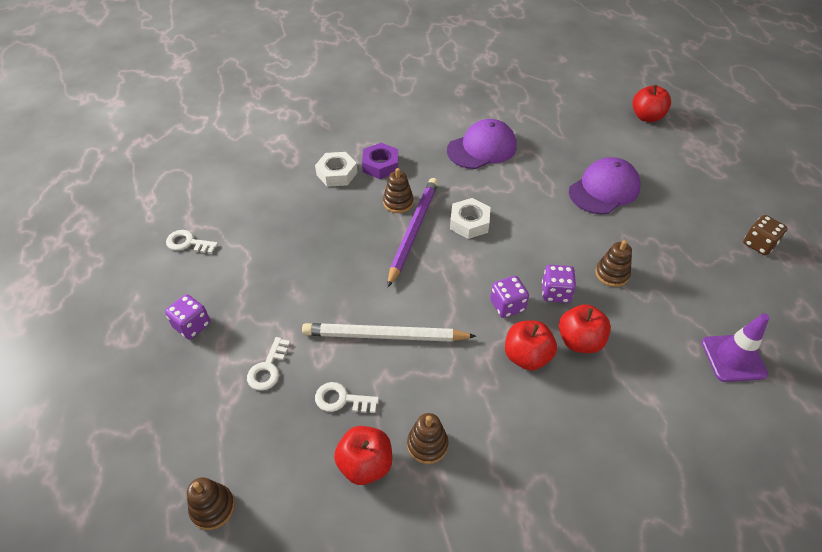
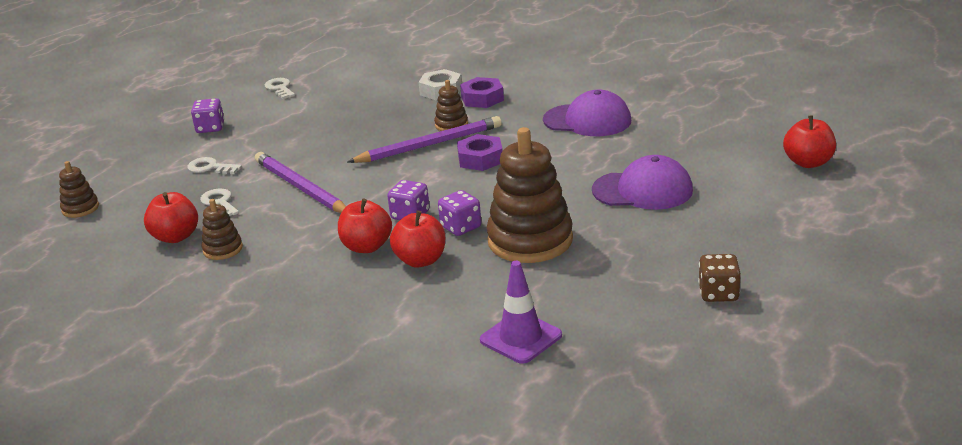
camera: 50 degrees right, 20 degrees down
white key [247,337,290,390] -> white key turned 45 degrees clockwise [187,157,242,174]
white pencil [302,323,476,342] -> purple pencil [255,152,346,213]
white nut [450,198,490,239] -> purple nut [457,134,503,171]
brown stacking toy [595,240,632,287] -> brown stacking toy [487,127,573,263], size x2.11

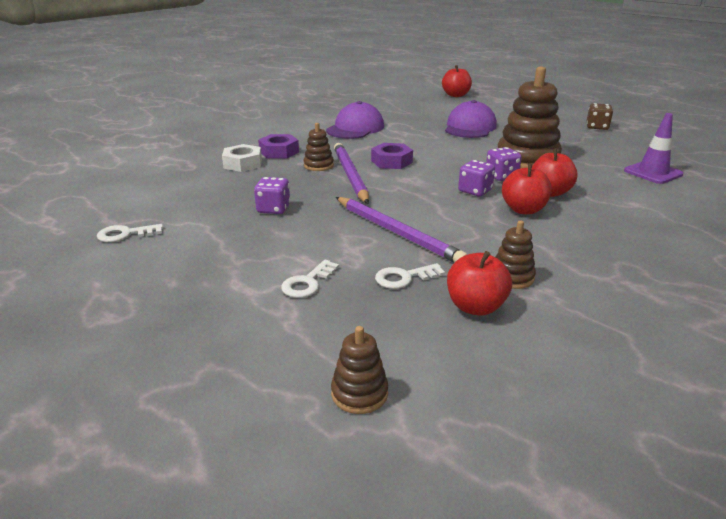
camera: 80 degrees left, 0 degrees up
purple dice [191,98,224,133] -> purple dice moved to [254,177,290,214]
purple pencil [255,152,346,213] -> purple pencil turned 105 degrees counterclockwise [336,197,468,262]

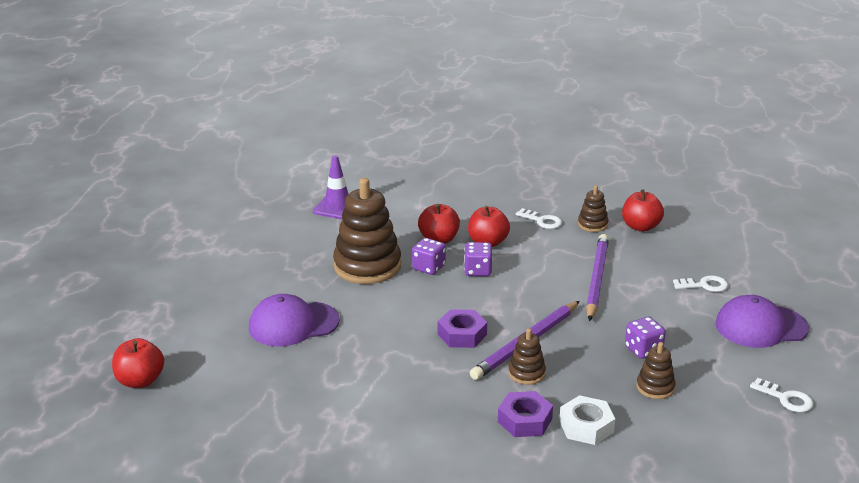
camera: 125 degrees left, 0 degrees up
purple cap [326,101,384,139] -> purple cap moved to [715,295,809,348]
brown stacking toy [331,326,388,414] -> brown stacking toy moved to [636,342,675,399]
white key [375,263,445,289] -> white key moved to [516,208,562,229]
brown dice [587,103,613,130] -> none

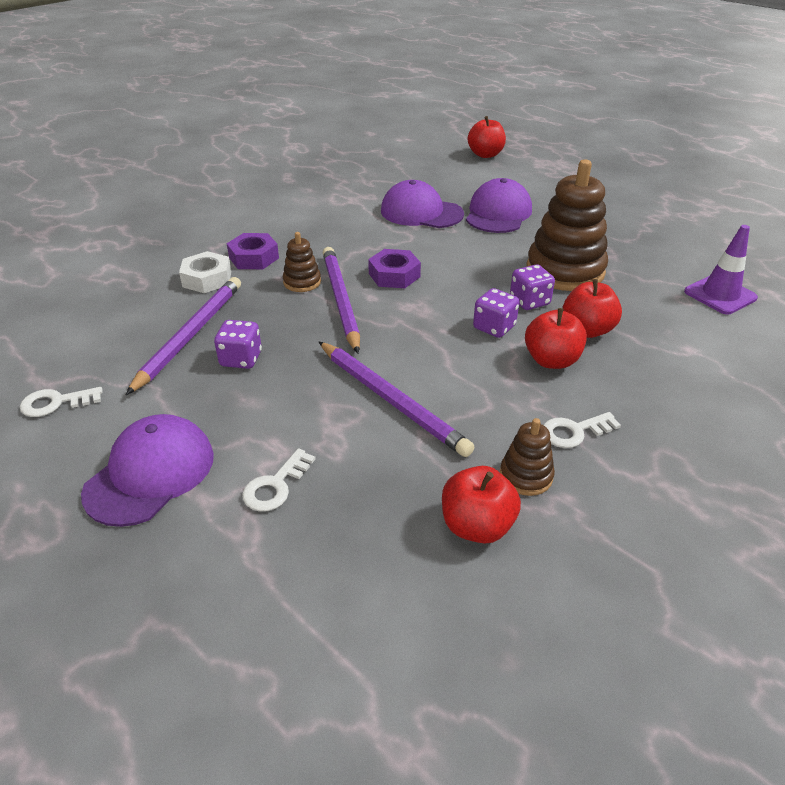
camera: 125 degrees right, 10 degrees up
brown stacking toy [636,342,675,399] -> purple pencil [126,277,241,395]
none -> purple cap [381,180,464,228]

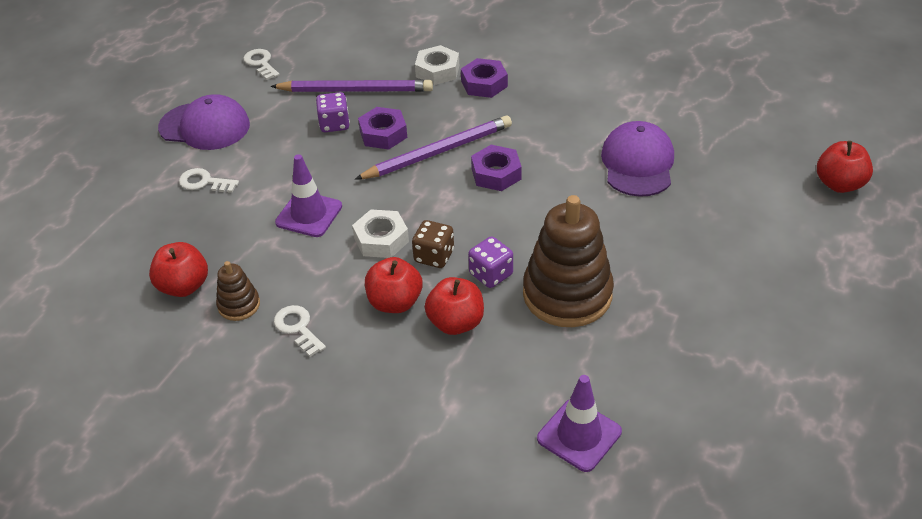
camera: 75 degrees right, 5 degrees up
brown stacking toy [283,232,321,292] -> none
purple pencil [319,342,475,457] -> purple traffic cone [275,154,342,237]
purple cap [466,178,532,233] -> none
purple dice [473,288,519,338] -> brown dice [412,220,454,268]
none -> white nut [352,209,409,258]
none -> purple nut [358,107,407,150]

